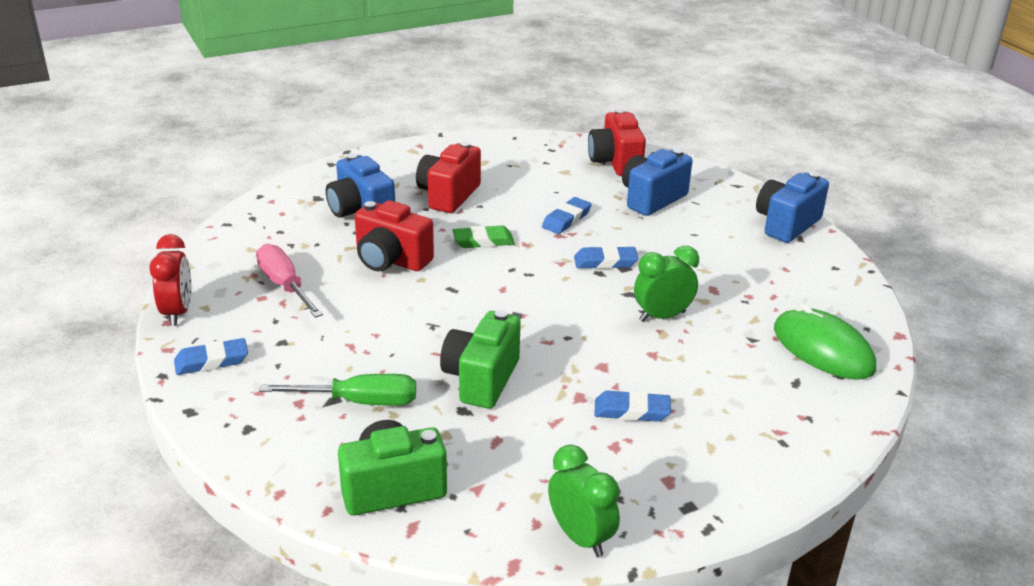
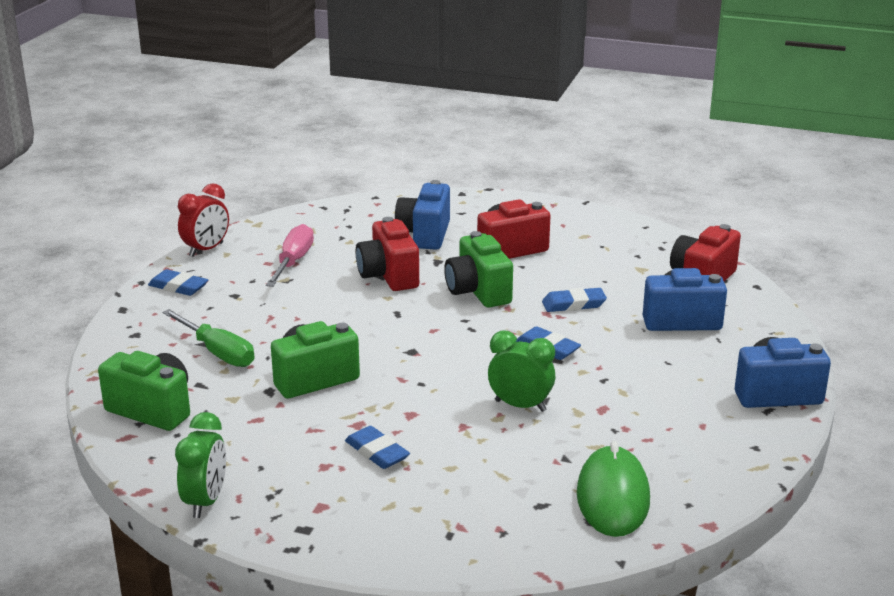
camera: 45 degrees right, 5 degrees down
green eraser [453,225,515,248] -> green camera [444,231,513,307]

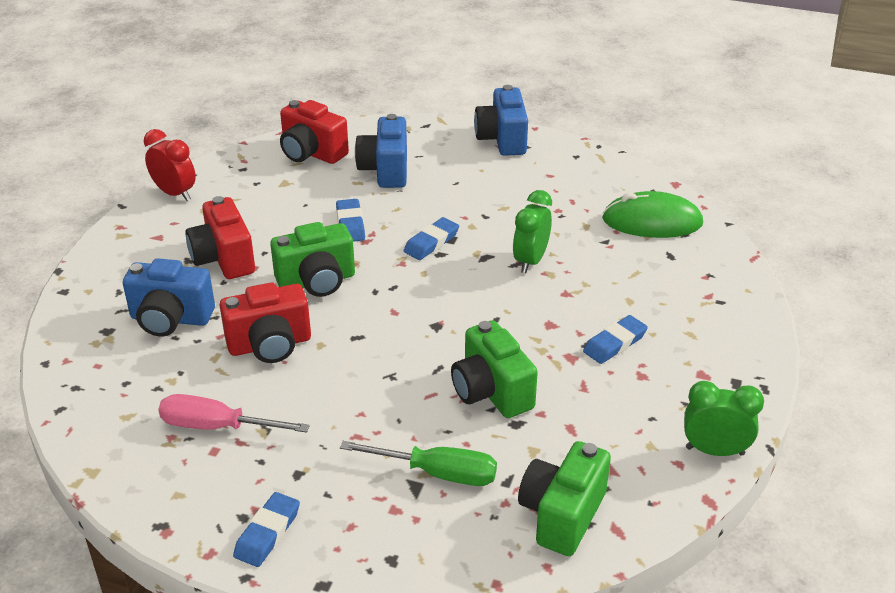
camera: 90 degrees left, 10 degrees up
green screwdriver [163,309,255,367] -> green screwdriver turned 60 degrees clockwise [340,441,497,486]
red clock [178,183,229,257] -> red clock moved to [144,129,196,201]

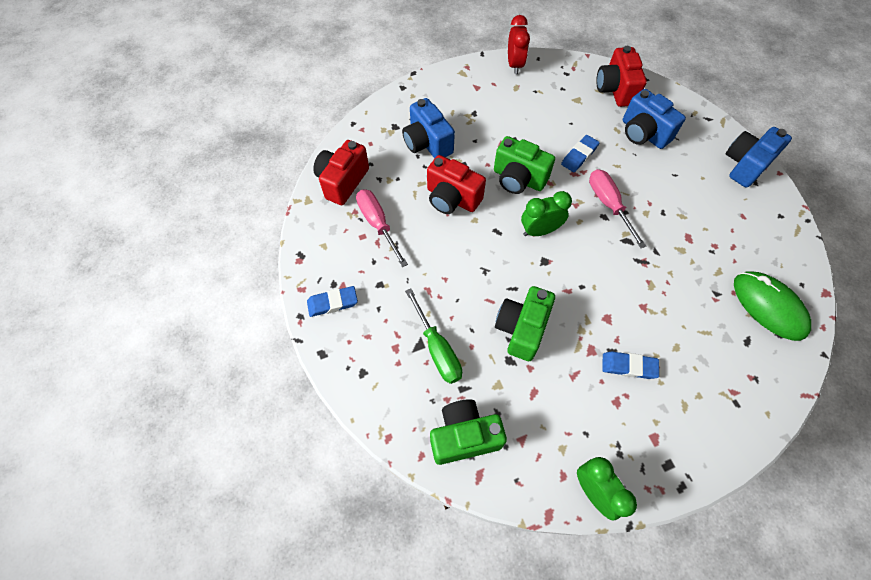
camera: 50 degrees right, 25 degrees up
red camera [185,196,255,279] -> red camera moved to [313,140,369,205]
blue camera [355,114,407,188] -> blue camera turned 90 degrees counterclockwise [623,89,686,149]
blue eraser [404,217,459,260] -> pink screwdriver [589,169,646,248]
green clock [513,190,552,273] -> green clock moved to [521,191,572,236]

